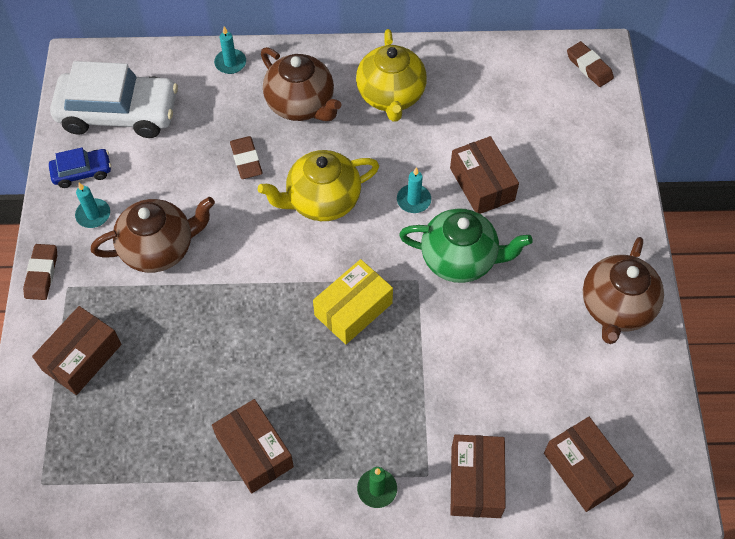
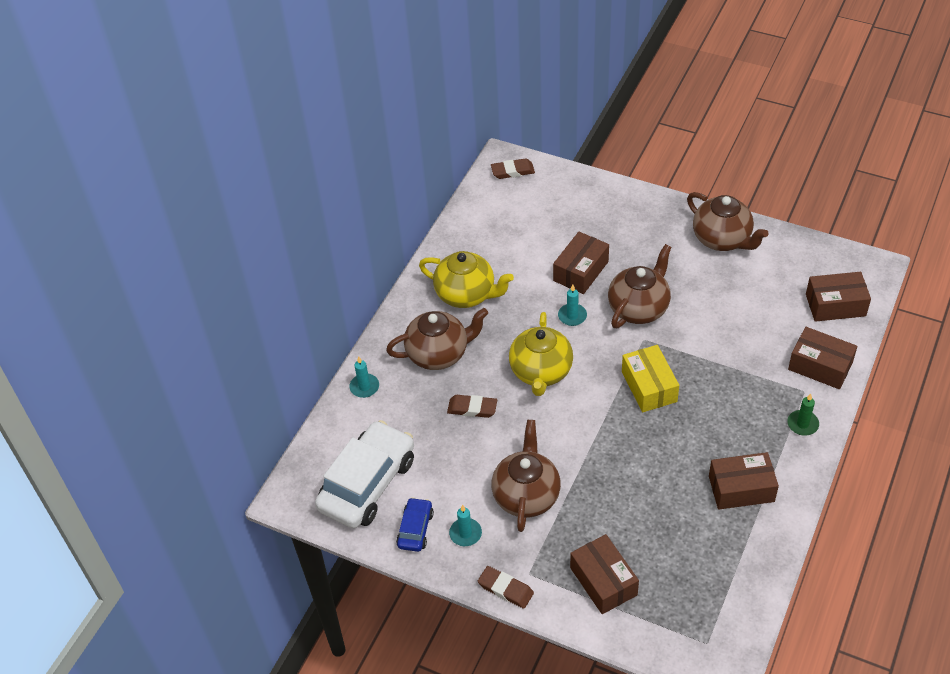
camera: 60 degrees left, 10 degrees down
green teapot [399,208,533,283] -> brown teapot [608,244,671,328]
brown box [450,136,519,214] -> brown box turned 60 degrees counterclockwise [553,232,609,294]

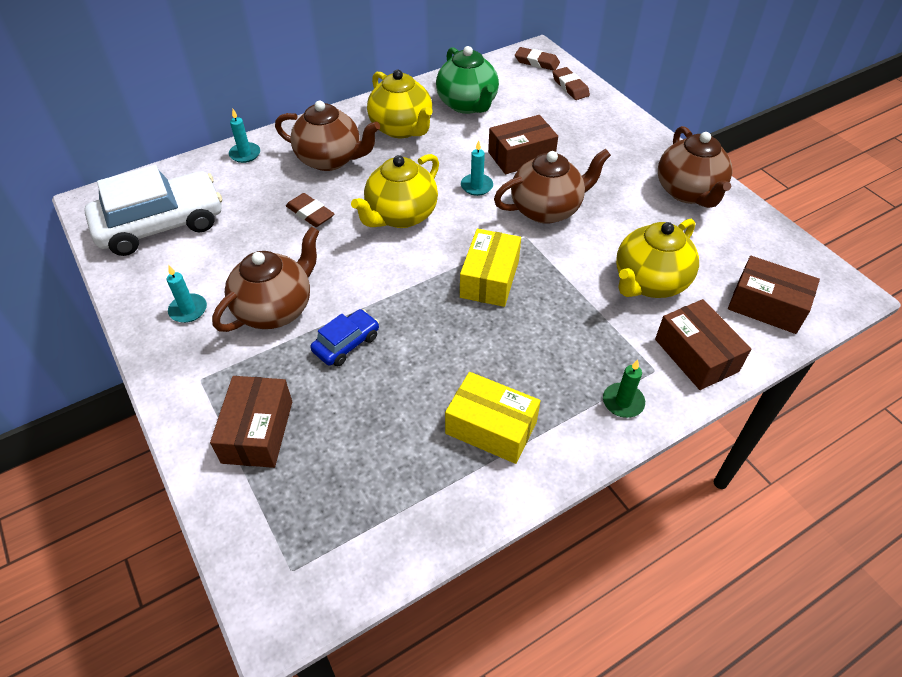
camera: 30 degrees right, 0 degrees up
blue car [396,497,434,552] -> blue car moved to [310,309,379,367]
brown eraser [478,566,534,609] -> brown eraser moved to [553,67,590,100]
brown box [709,452,779,510] -> yellow box [445,372,541,464]
none -> green teapot [436,46,499,114]
none -> yellow teapot [616,219,699,298]

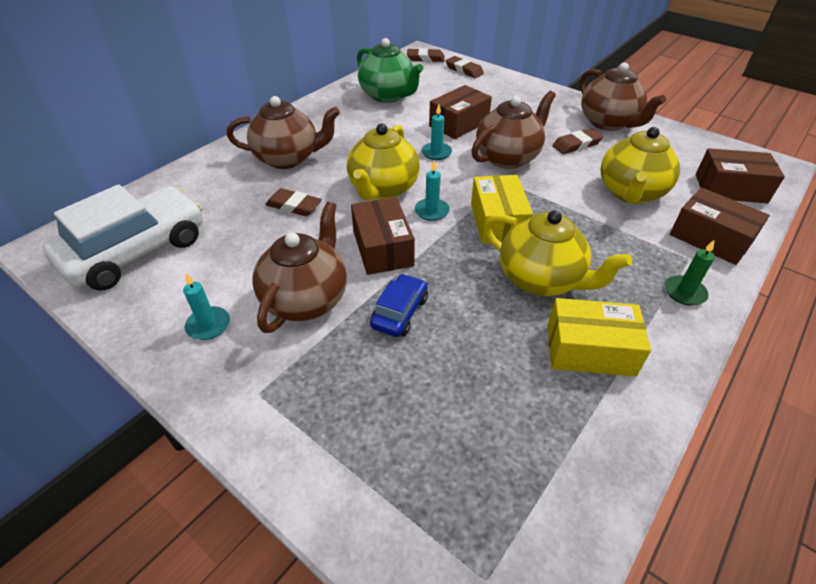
camera: 20 degrees left, 5 degrees down
brown box [210,376,292,468] -> brown box moved to [351,197,415,275]
turquoise candle [229,109,260,163] -> turquoise candle moved to [415,161,450,221]
yellow teapot [367,69,433,138] -> yellow teapot moved to [484,210,632,296]
none -> brown eraser [552,128,603,154]

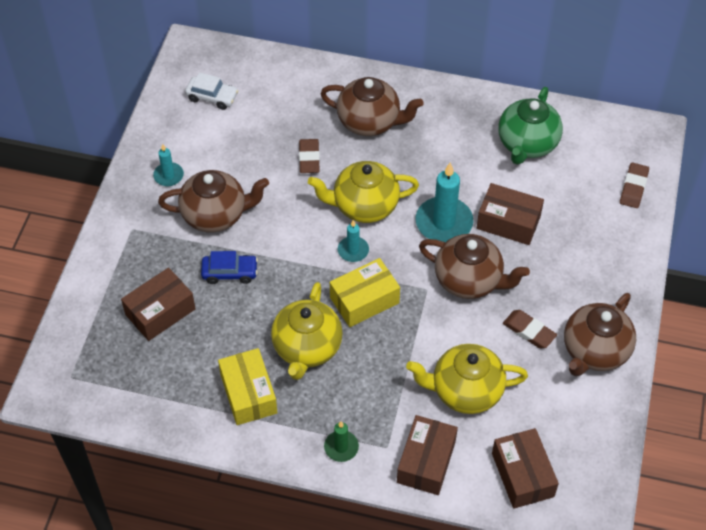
camera: 65 degrees right, 10 degrees up
white car [43,184,203,291] -> white car [185,72,239,110], size x0.48
brown teapot [227,96,340,169] -> brown teapot turned 45 degrees counterclockwise [320,77,424,136]
brown box [351,197,415,275] -> brown box moved to [121,267,196,341]
brown eraser [407,48,445,62] -> none
turquoise candle [421,105,452,160] -> turquoise candle [415,163,473,242], size x1.86

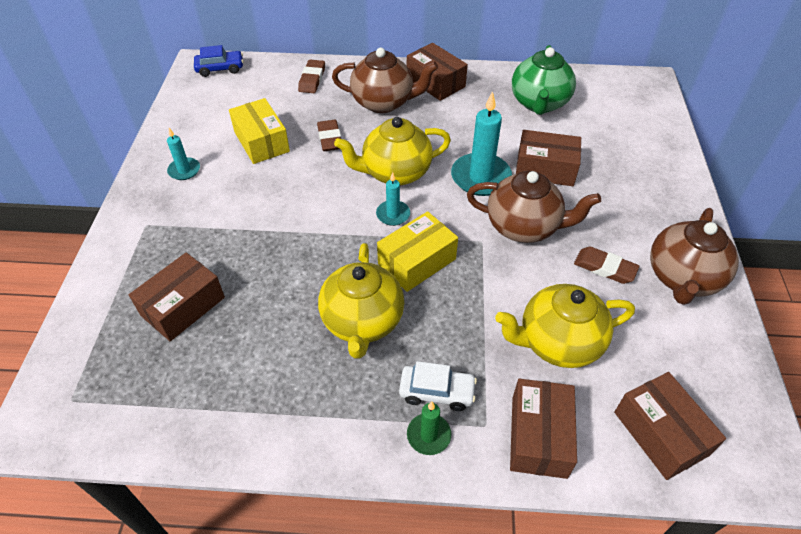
camera: 10 degrees left, 5 degrees down
brown teapot [158,170,269,233] -> none
white car [185,72,239,110] -> white car moved to [399,361,477,411]
blue car [201,251,258,284] -> blue car moved to [194,45,243,77]
yellow box [218,348,277,425] -> yellow box moved to [229,98,290,164]
brown eraser [620,162,649,208] -> brown eraser moved to [298,60,325,93]
none -> brown box [407,43,468,101]

